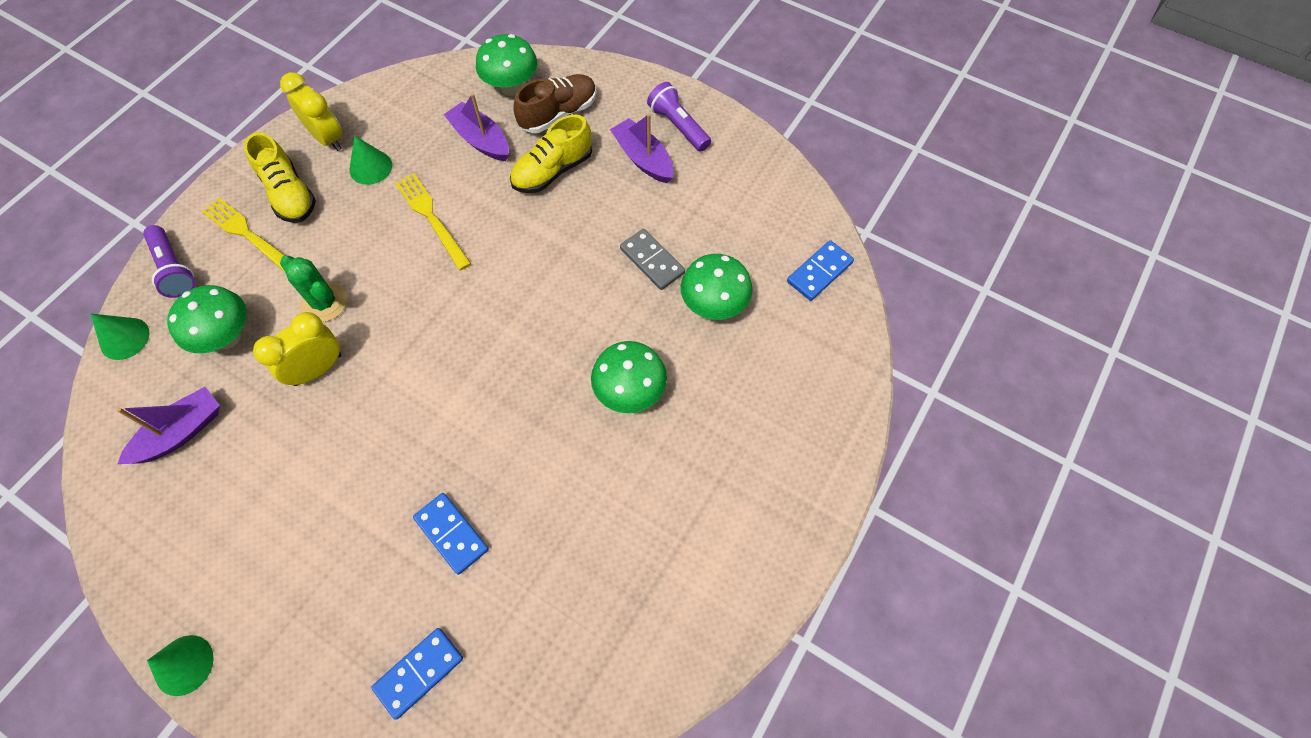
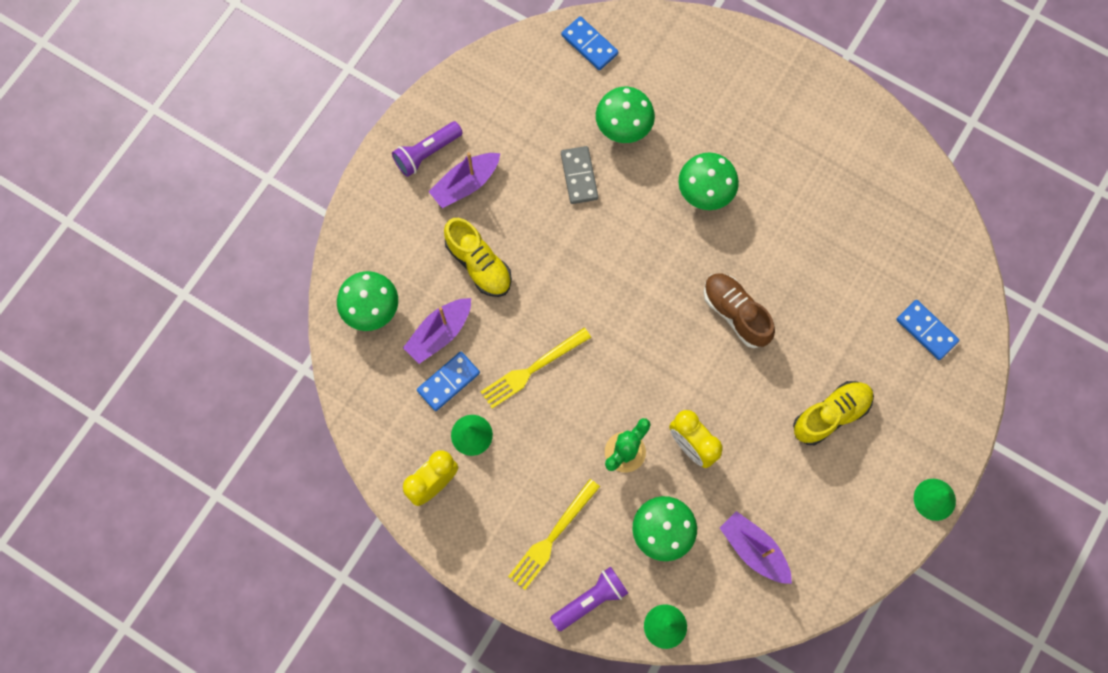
camera: 90 degrees left, 10 degrees up
yellow shoe [244,132,316,223] -> yellow shoe moved to [793,381,874,445]
blue domino [413,493,489,575] -> blue domino moved to [417,352,480,411]
brown shoe [514,74,597,133] -> brown shoe moved to [704,273,775,348]
grey domino [620,229,685,290] -> grey domino turned 60 degrees counterclockwise [561,146,598,204]

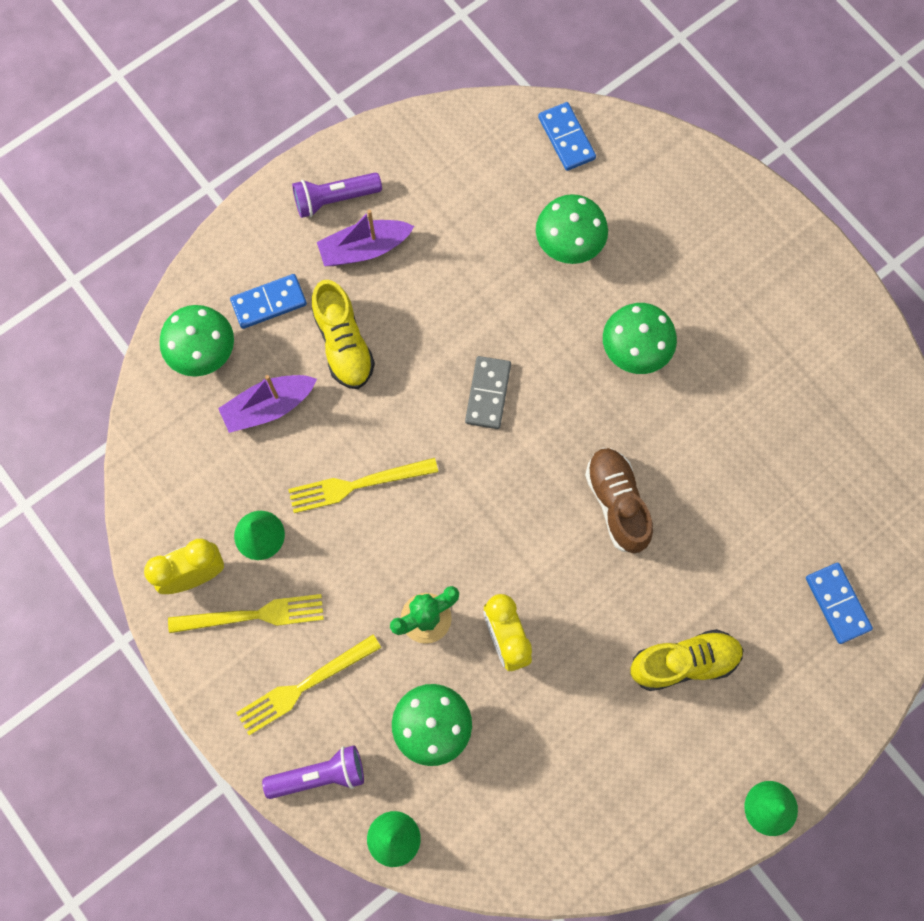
camera: 20 degrees right, 0 degrees up
blue domino [417,352,480,411] -> blue domino moved to [230,274,307,329]
grey domino [561,146,598,204] -> grey domino moved to [465,356,511,429]
purple boat [720,511,792,584] -> none
none -> yellow fork [168,594,324,633]

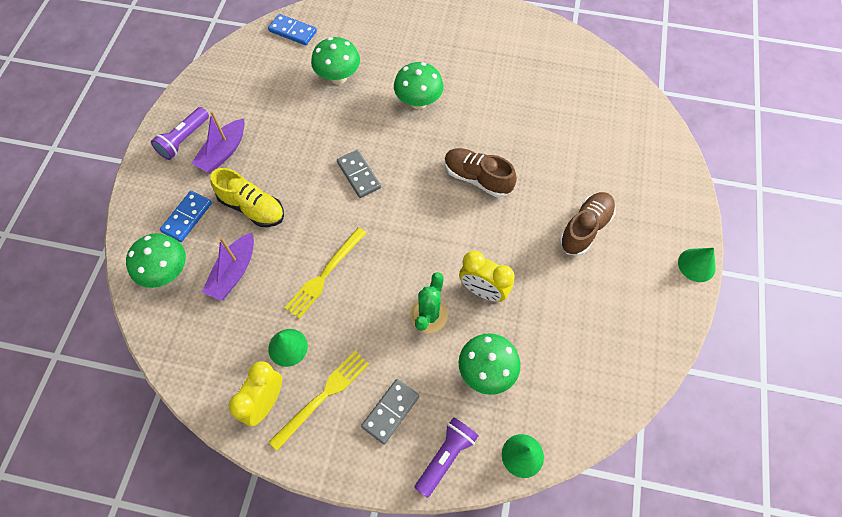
camera: 40 degrees left, 10 degrees down
yellow fork [236,634,381,735] -> grey domino [361,379,419,444]
yellow shoe [630,629,744,691] -> brown shoe [559,192,616,256]
blue domino [806,563,873,644] -> none

